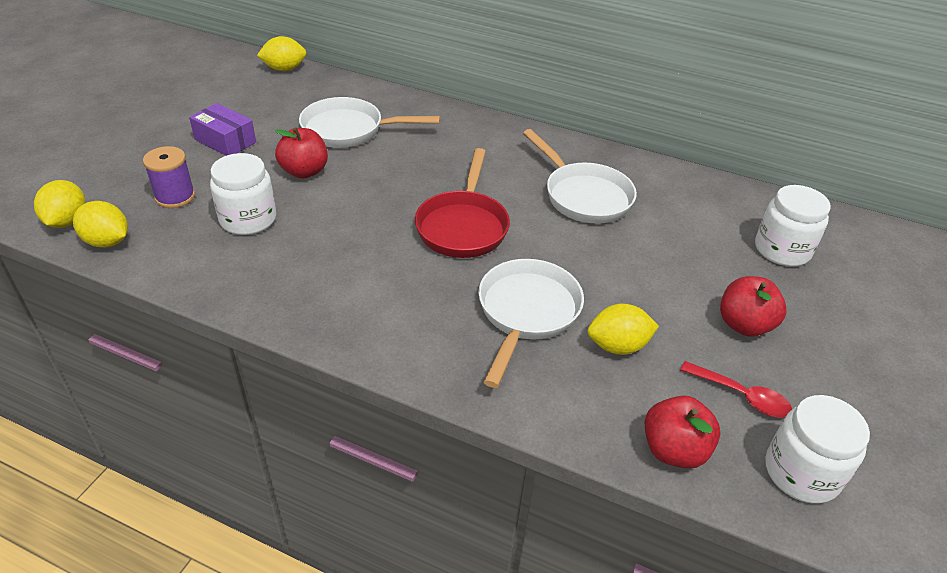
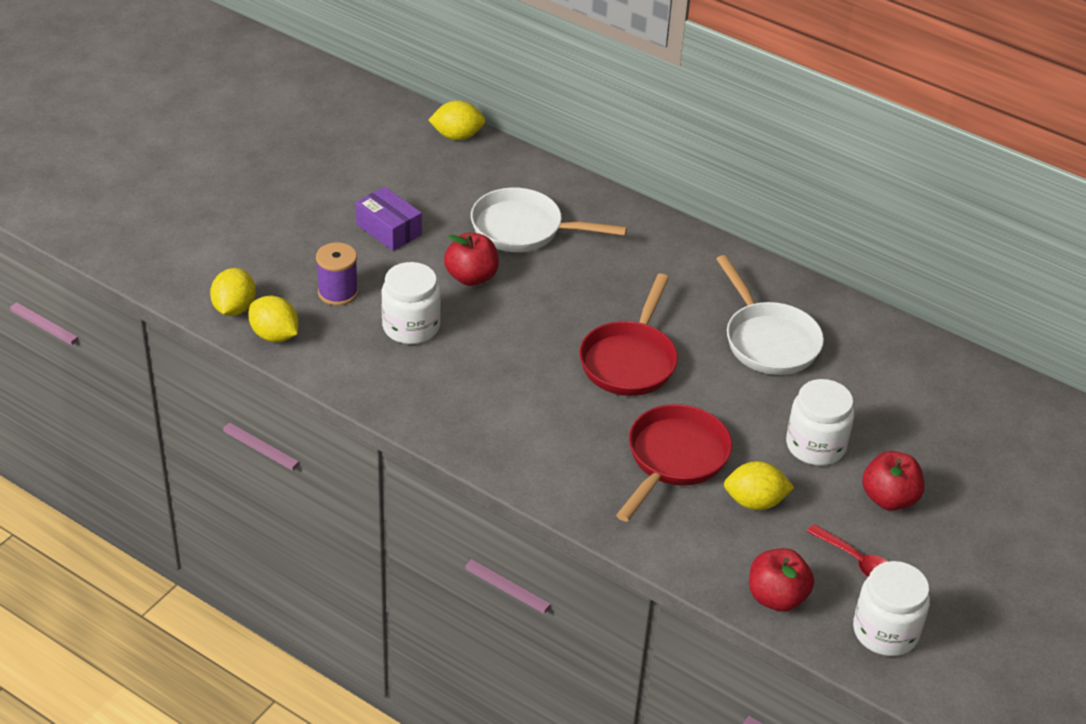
camera: 10 degrees right, 0 degrees up
white pan [478,259,584,388] -> red pan [616,404,732,522]
white jar [755,185,831,266] -> white jar moved to [786,379,854,466]

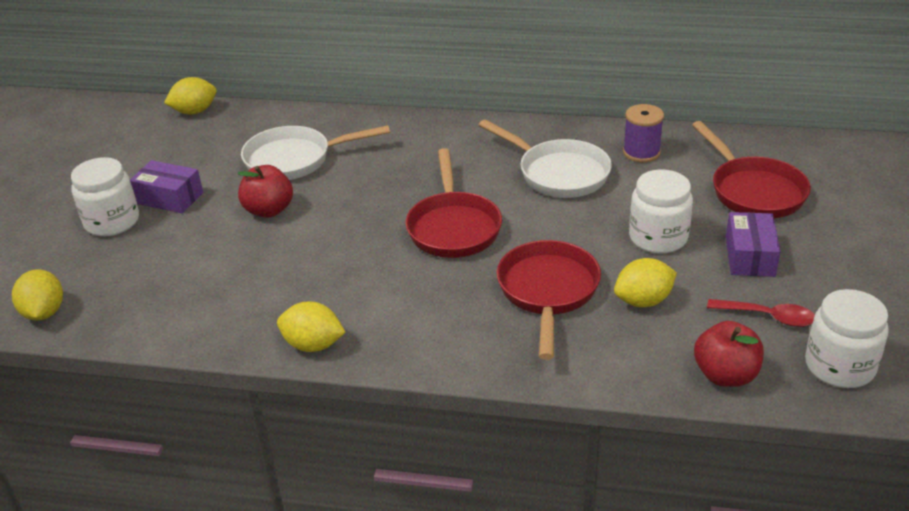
camera: 20 degrees left, 5 degrees down
yellow lemon [248,296,298,342] -> yellow lemon moved to [277,302,346,352]
purple spool [316,242,358,306] -> purple spool moved to [623,104,664,162]
white jar [381,262,441,344] -> white jar moved to [71,157,139,237]
red apple [862,451,925,511] -> purple box [726,212,781,277]
none -> red pan [692,121,811,218]

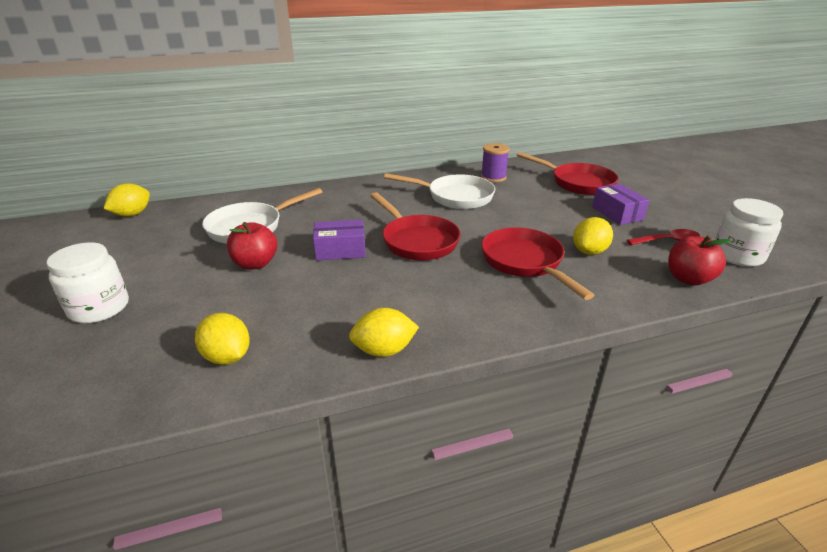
camera: 30 degrees left, 5 degrees down
yellow lemon [12,269,63,321] -> yellow lemon moved to [195,313,250,365]
purple box [130,160,203,213] -> purple box moved to [313,220,366,260]
white jar [629,169,693,254] -> none

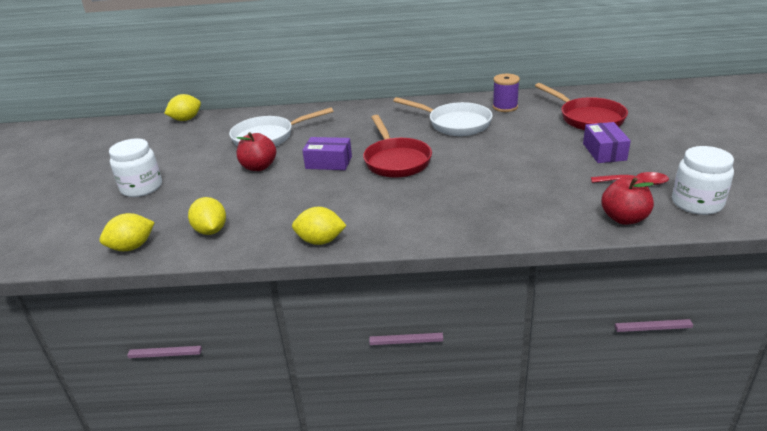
camera: 20 degrees right, 0 degrees up
red pan [481,227,594,300] -> none
yellow lemon [573,217,613,255] -> yellow lemon moved to [99,213,155,251]

